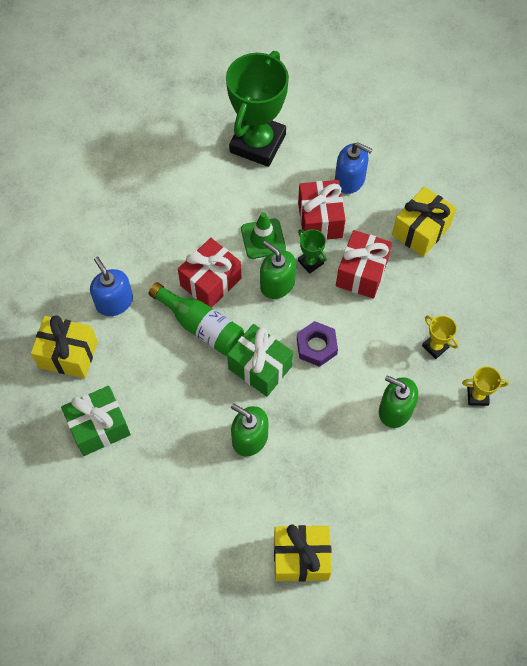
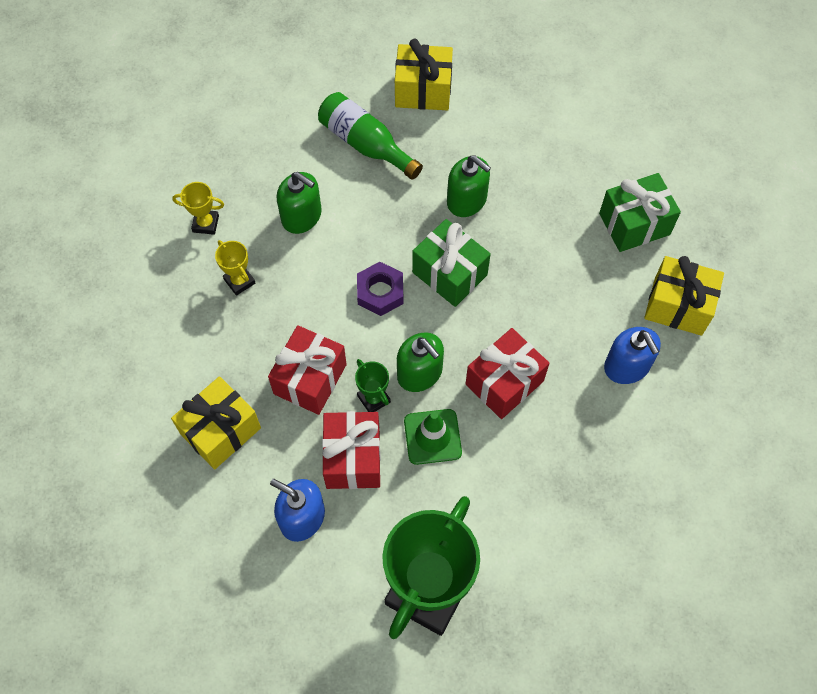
camera: 175 degrees left, 0 degrees up
green bottle [149,282,244,356] -> green bottle moved to [318,92,423,180]

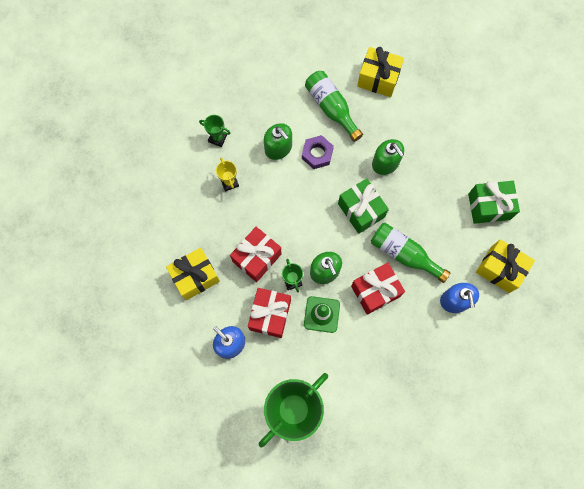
camera: 15 degrees right, 10 degrees up
yellow trophy [172,182,224,235] -> green trophy [199,115,230,147]
purple nut [357,262,404,316] -> purple nut moved to [302,135,334,169]
none -> green bottle [371,223,450,283]

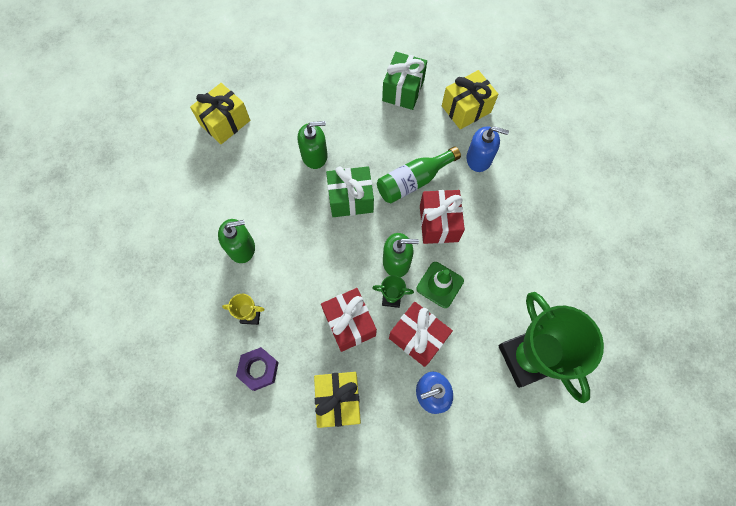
camera: 65 degrees left, 5 degrees down
green trophy [199,115,230,147] -> none
purple nut [302,135,334,169] -> purple nut moved to [236,347,279,391]
green bottle [305,71,363,142] -> none

